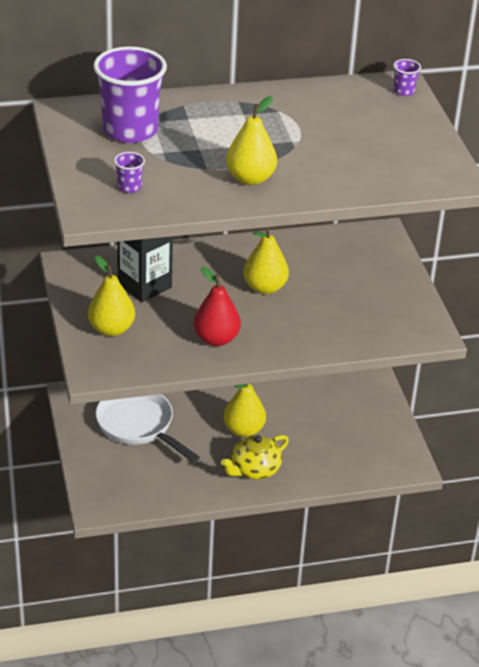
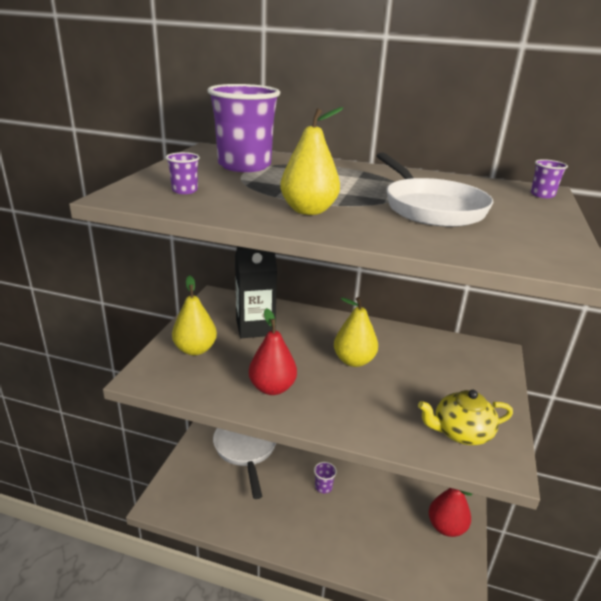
camera: 30 degrees right, 10 degrees down
yellow teapot [221,435,289,479] -> yellow teapot moved to [418,390,513,445]
yellow pear [224,384,266,437] -> purple cup [314,462,337,493]
none -> white pan [376,152,493,227]
none -> red pear [429,488,472,537]

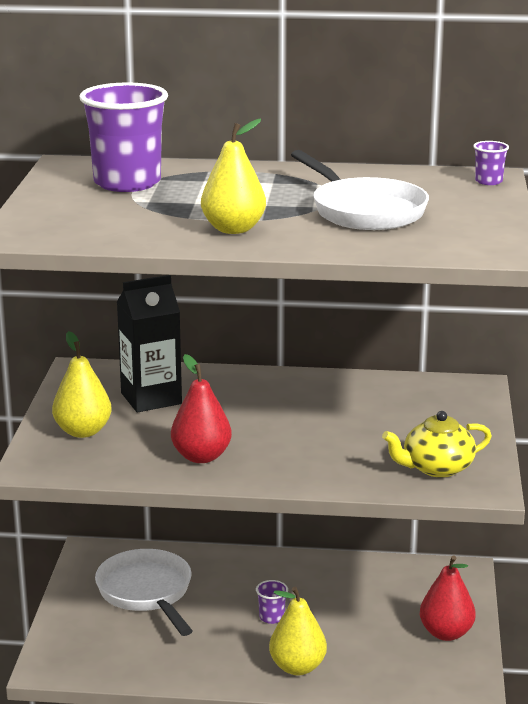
camera: 10 degrees left, 5 degrees down
purple cup [166,152,200,194] -> none
yellow pear [334,297,378,367] -> yellow pear moved to [269,587,327,675]

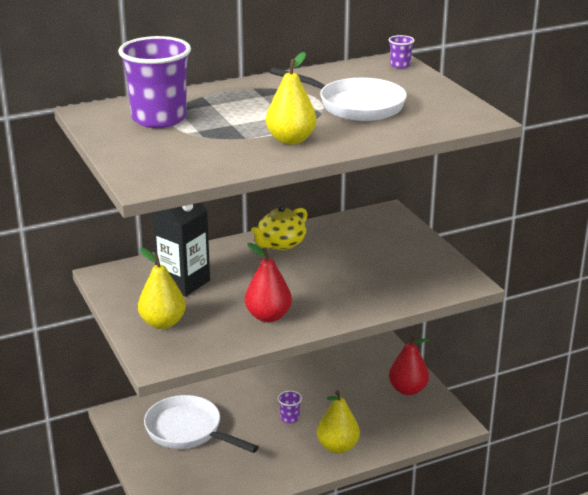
camera: 30 degrees left, 5 degrees up
yellow teapot [382,411,492,477] -> yellow teapot moved to [251,205,308,250]

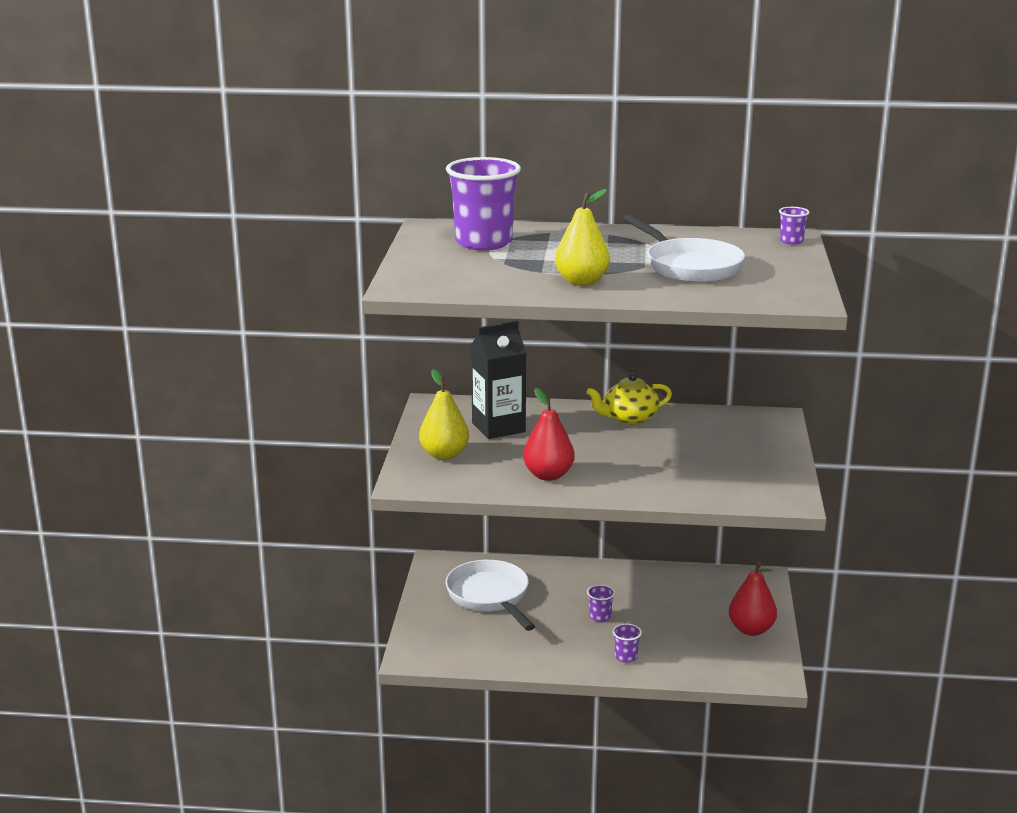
camera: 30 degrees right, 5 degrees down
yellow pear [317,390,360,453] -> purple cup [613,623,642,663]

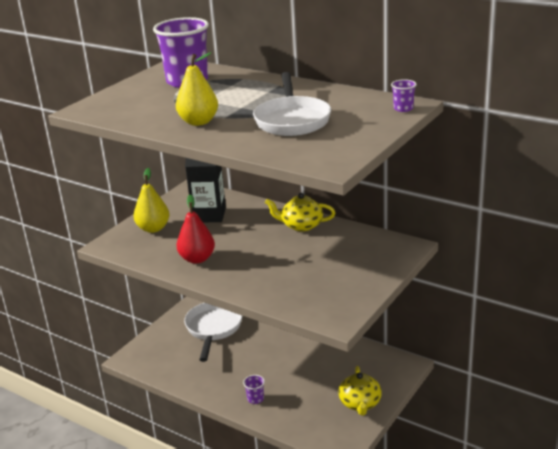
camera: 30 degrees right, 5 degrees up
purple cup [587,585,615,622] -> none
red pear [729,562,777,636] -> yellow teapot [338,366,382,416]

